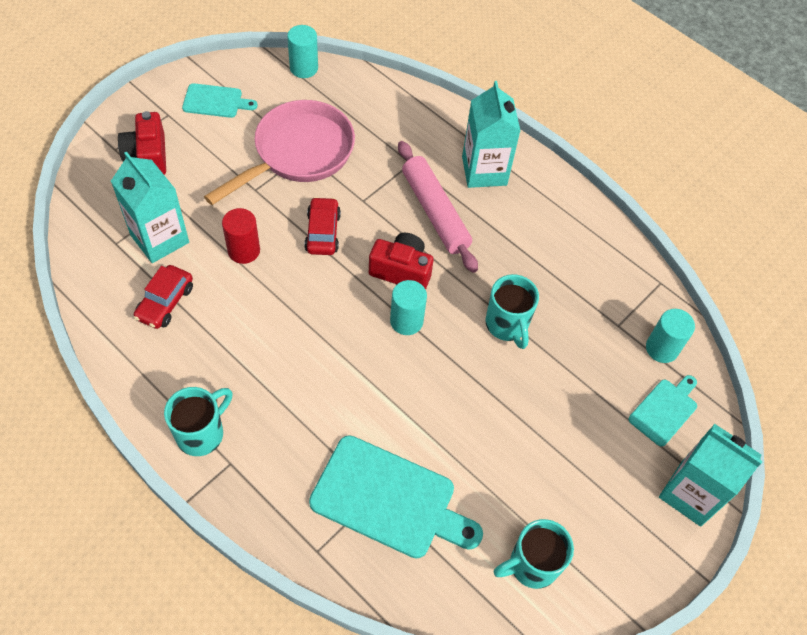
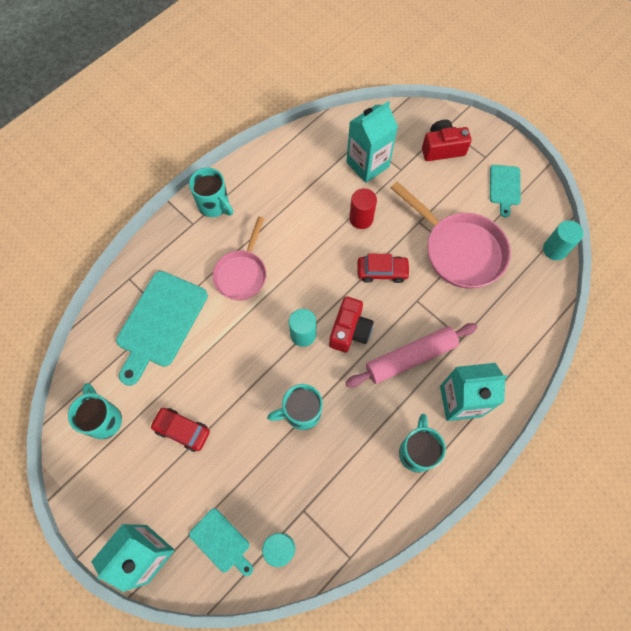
camera: 95 degrees right, 10 degrees up
red car [134,265,193,329] -> red car moved to [150,408,210,452]
none -> pink pan [213,217,266,300]
none -> turquoise mug [399,414,446,472]

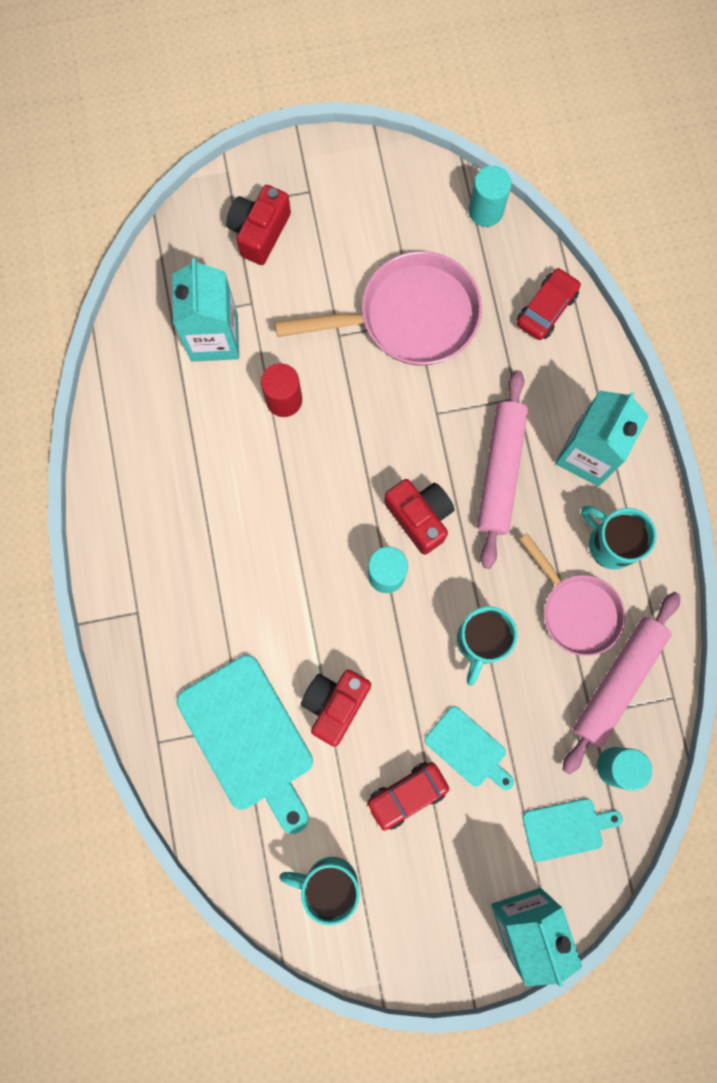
camera: 55 degrees left, 10 degrees up
turquoise mug [189,168,233,217] -> none
pink pan [213,217,266,300] -> pink pan moved to [519,533,625,656]
red car [357,254,410,283] -> red car moved to [517,268,581,340]
turquoise cutting board [490,165,521,217] -> turquoise cutting board moved to [425,706,514,790]
none -> red camera [301,669,371,747]
none -> pink rolling pin [563,592,680,774]

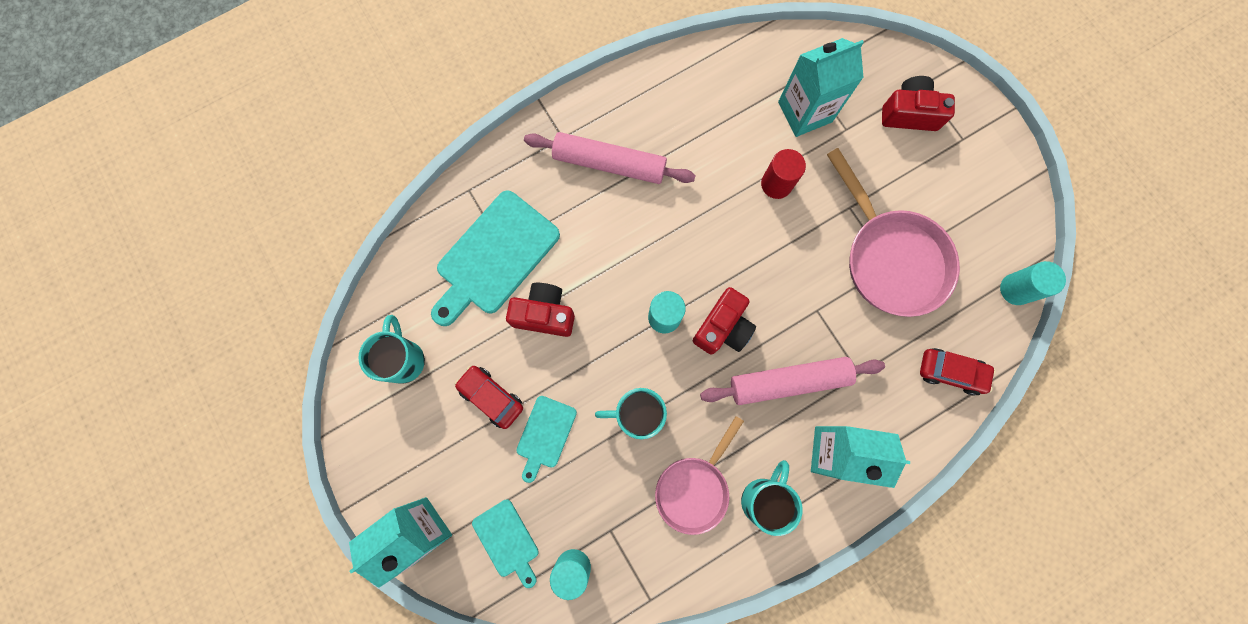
camera: 70 degrees right, 0 degrees up
pink rolling pin [563,592,680,774] -> pink rolling pin moved to [524,132,696,184]

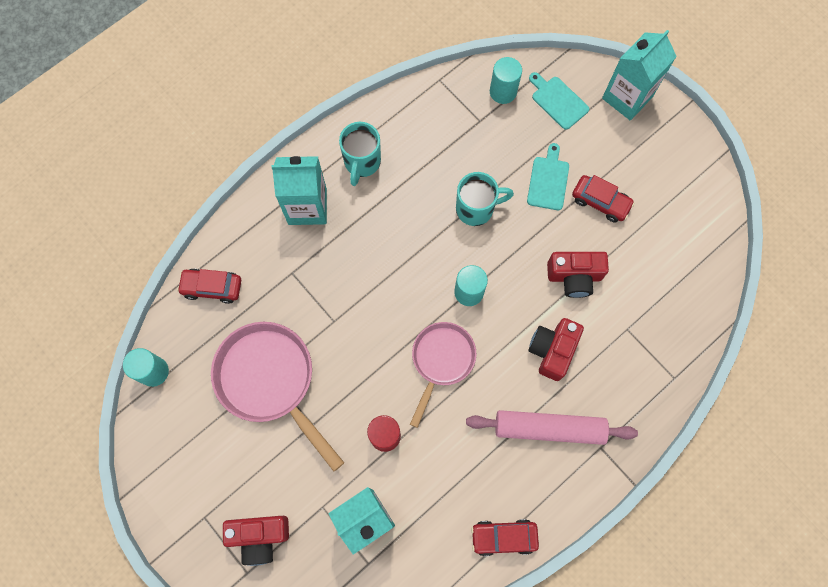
camera: 170 degrees right, 5 degrees down
turquoise mug [358,315,425,383] -> none
turquoise cutting board [431,190,560,326] -> none
pink pan [655,416,744,535] -> pink pan moved to [410,322,476,428]
red camera [693,287,756,355] -> red camera moved to [529,318,584,381]
pink rolling pin [700,357,885,405] -> none
none -> red car [471,519,539,556]

